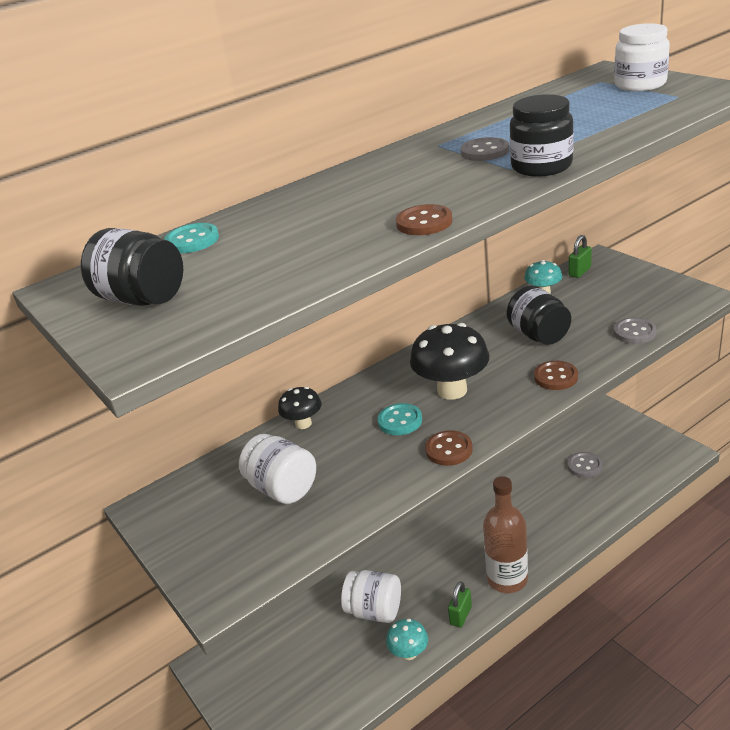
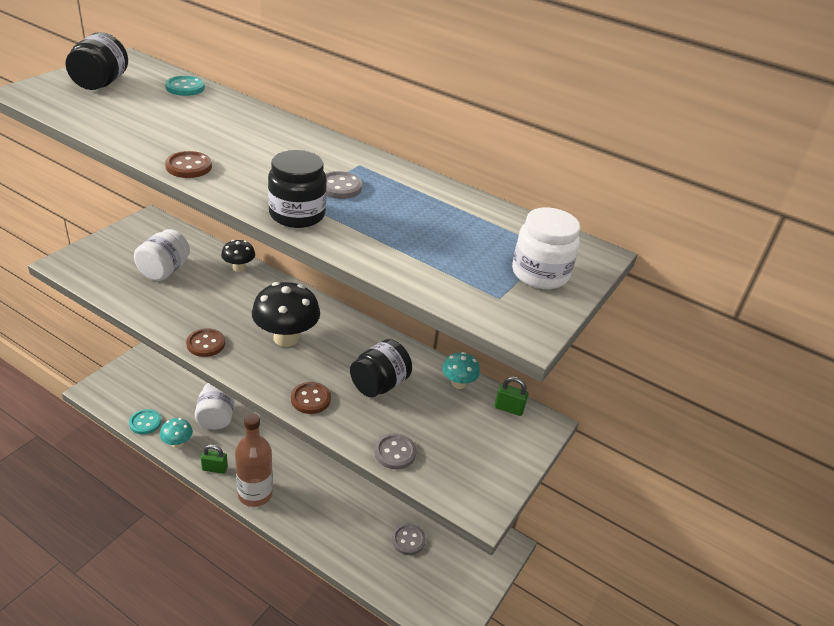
camera: 60 degrees right, 5 degrees up
turquoise button [378,403,422,435] -> turquoise button moved to [129,409,162,435]

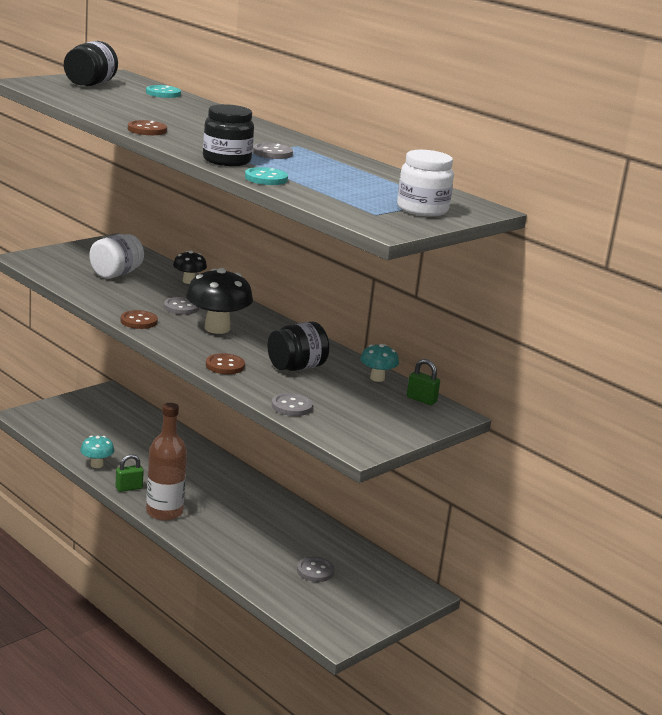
camera: 15 degrees right, 15 degrees down
turquoise button [129,409,162,435] -> turquoise button moved to [245,167,288,185]
white jar [195,383,235,430] -> none
green padlock [201,444,228,474] -> green padlock turned 45 degrees counterclockwise [115,454,144,492]
none -> grey button [164,297,200,315]

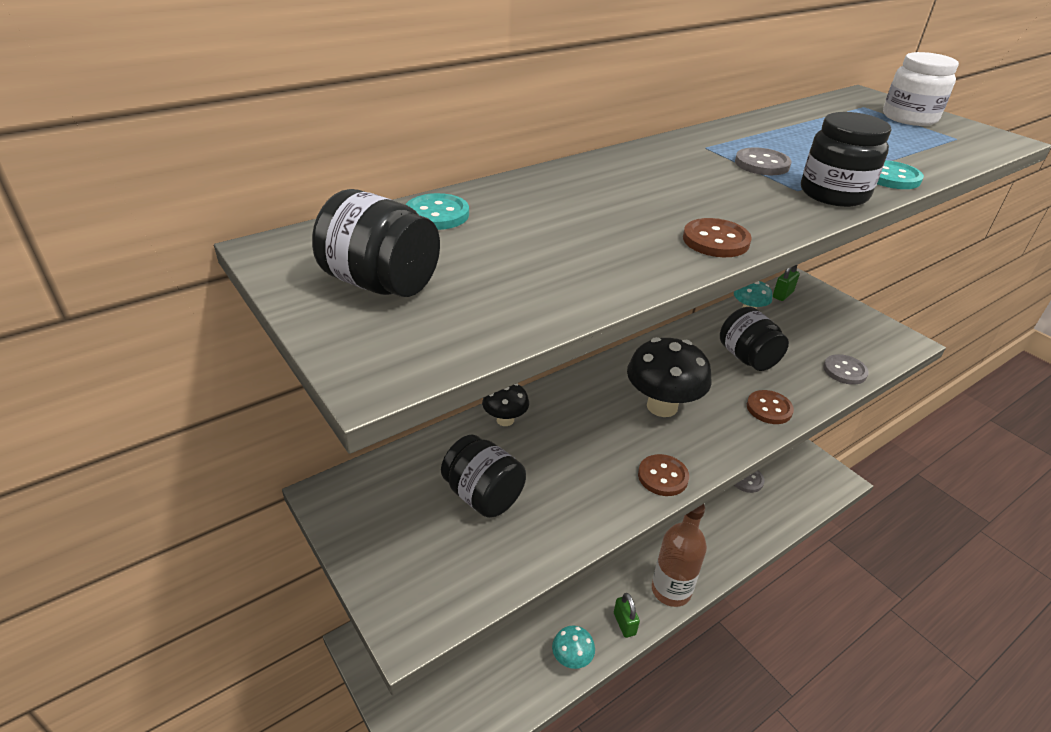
camera: 80 degrees left, 15 degrees up
white jar [89,234,144,279] -> black jar [441,435,526,518]
grey button [164,297,200,315] -> none

